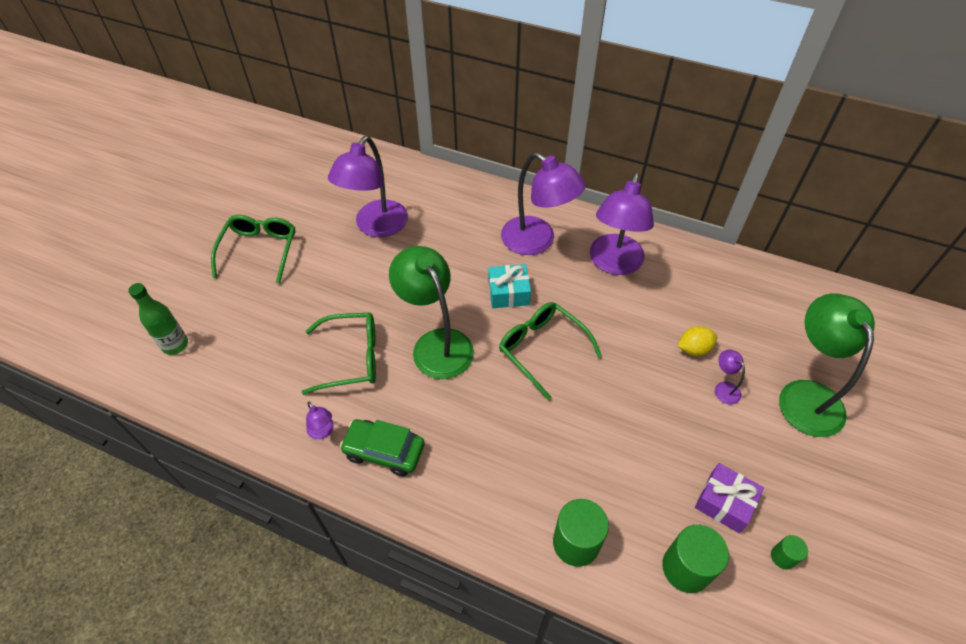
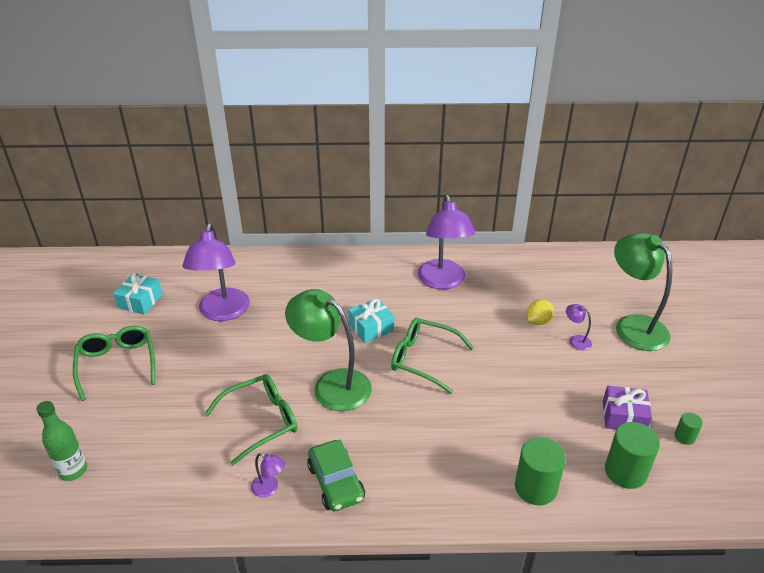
camera: 25 degrees left, 15 degrees down
green car [340,419,425,477] -> green car turned 105 degrees counterclockwise [307,439,365,511]
purple lamp [501,152,586,255] -> none
none -> turquoise gift [114,273,163,315]

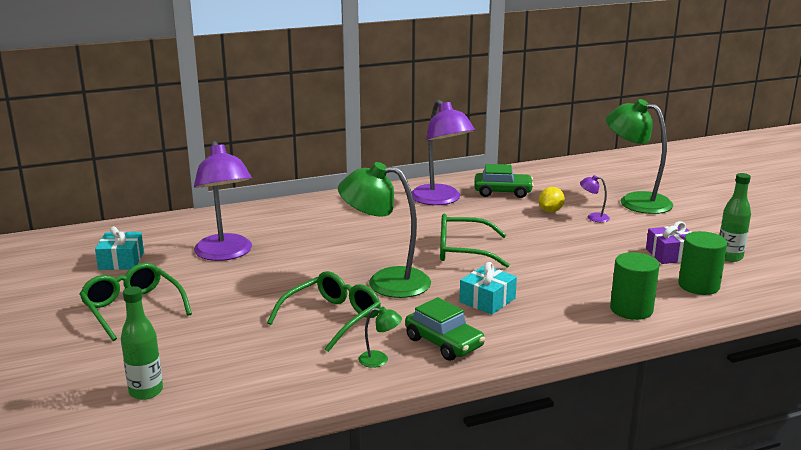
camera: 20 degrees left, 15 degrees down
purple lamp [251,453,285,498] -> green lamp [358,307,402,368]
turquoise gift [348,298,394,343] -> turquoise gift moved to [459,262,517,314]
green cylinder [675,412,703,445] -> green bottle [719,173,751,262]
none -> green car [474,164,534,198]

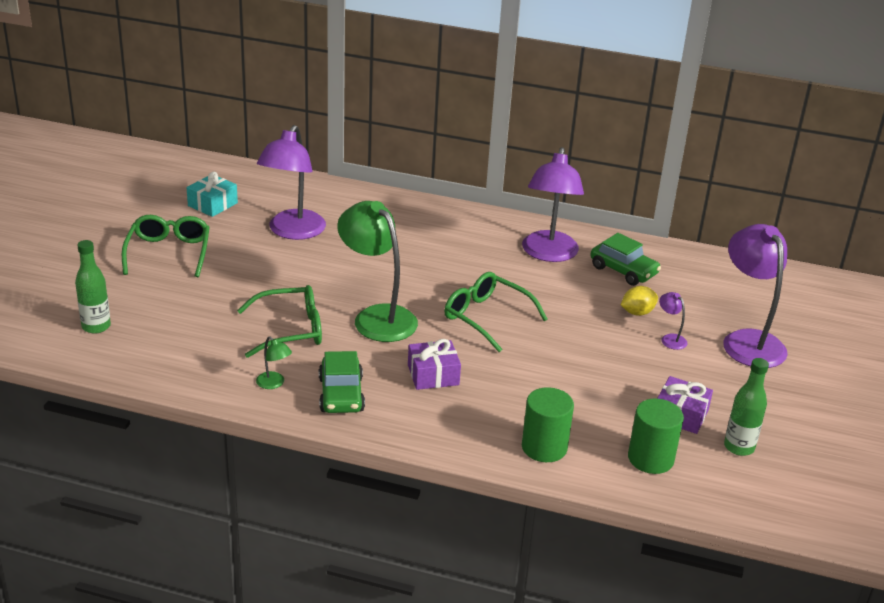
camera: 35 degrees right, 10 degrees up
turquoise gift [459,262,517,314] -> purple gift [408,339,461,390]
green lamp [606,99,673,214] -> purple lamp [723,224,788,368]

